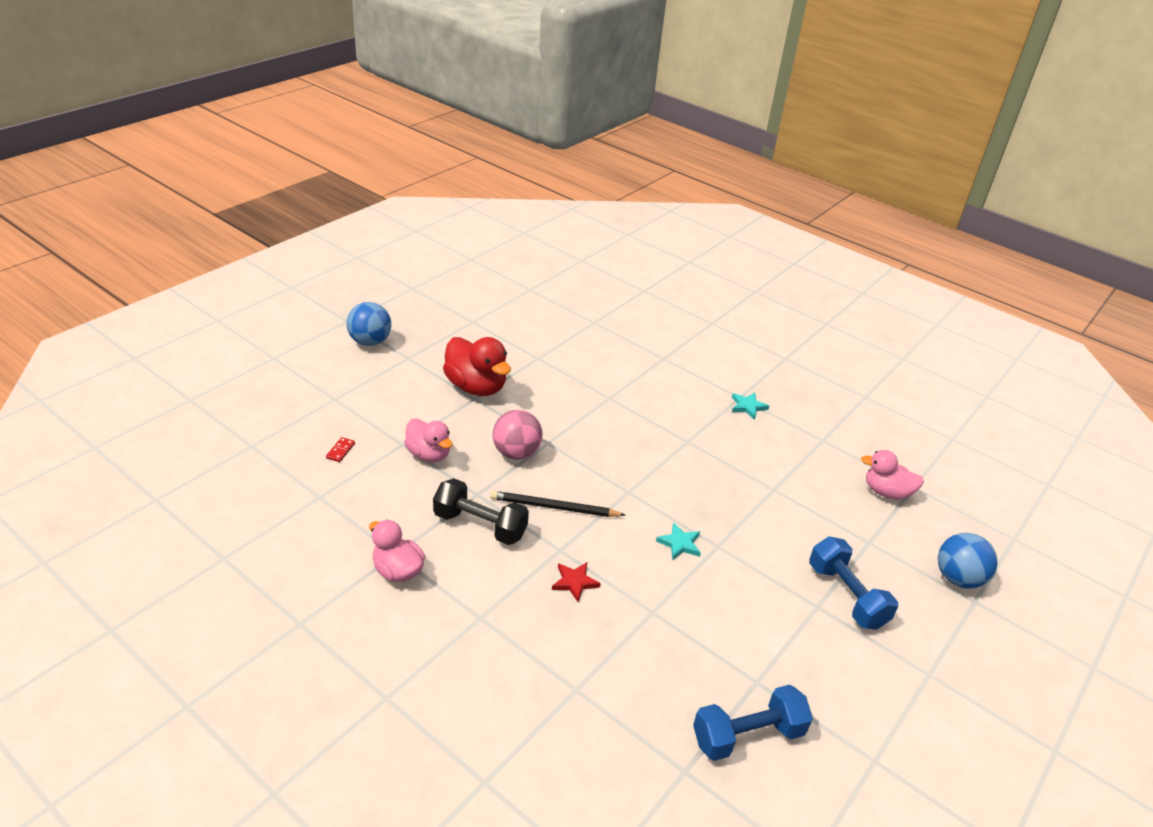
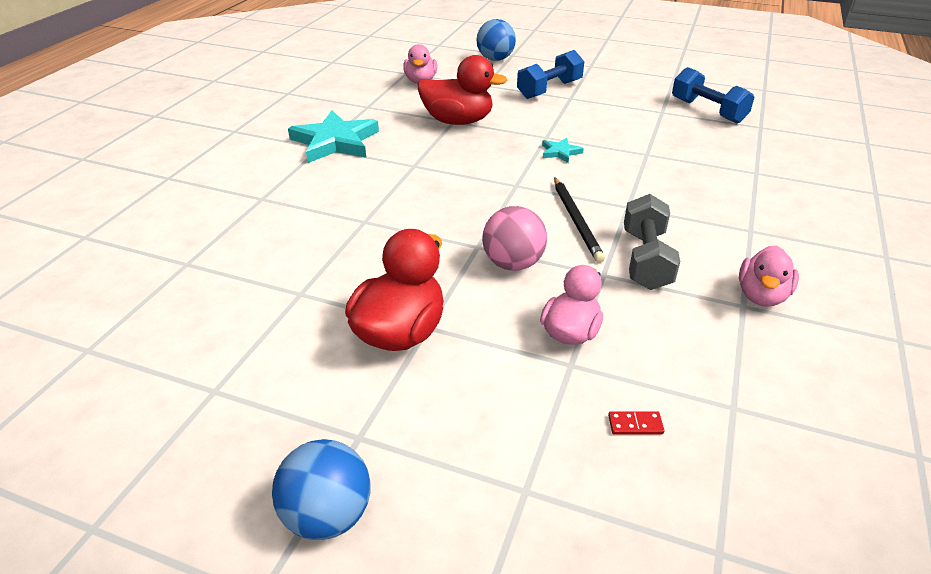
camera: 105 degrees left, 0 degrees up
black dumbbell [433,478,529,545] -> grey dumbbell [624,194,680,290]
red star [552,562,601,602] -> none
turquoise star [732,392,769,420] -> turquoise star [288,110,379,163], size x2.16
none -> red duck [418,55,508,125]

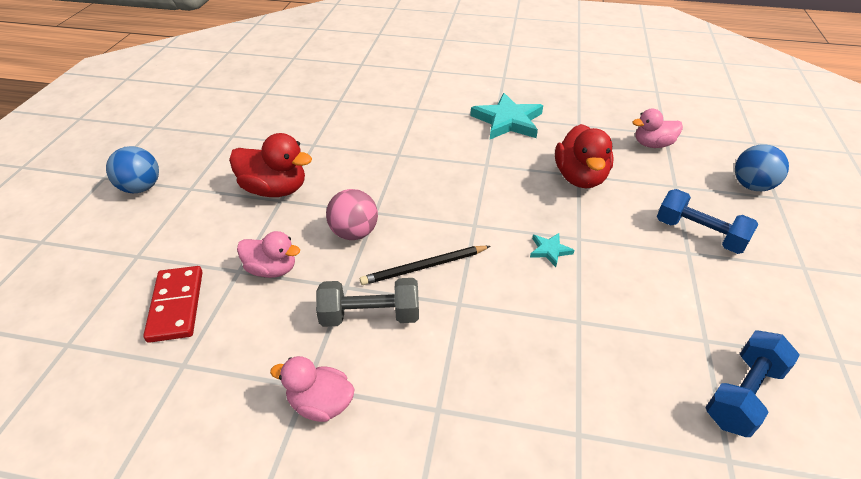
camera: 80 degrees right, 5 degrees up
red domino [608,411,665,435] -> red domino [143,266,203,343], size x2.44

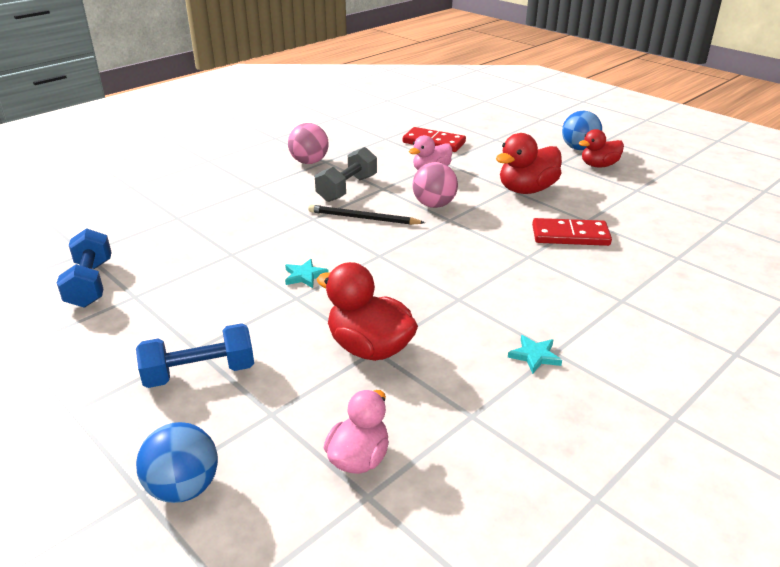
camera: 125 degrees right, 10 degrees down
pink duck [270,356,355,422] -> pink ball [288,123,329,164]
black pencil [360,246,490,285] -> black pencil turned 90 degrees counterclockwise [308,205,425,225]
turquoise star [470,93,543,139] -> turquoise star [508,335,562,374], size x0.46
none -> red domino [532,218,612,246]
none -> red duck [579,129,624,167]

